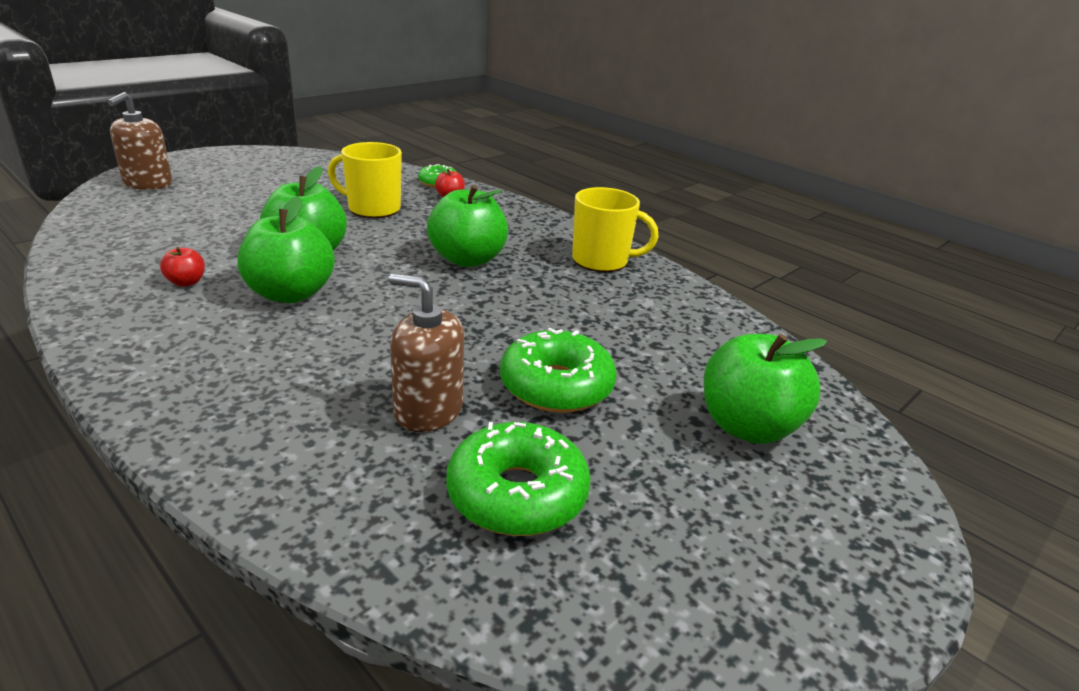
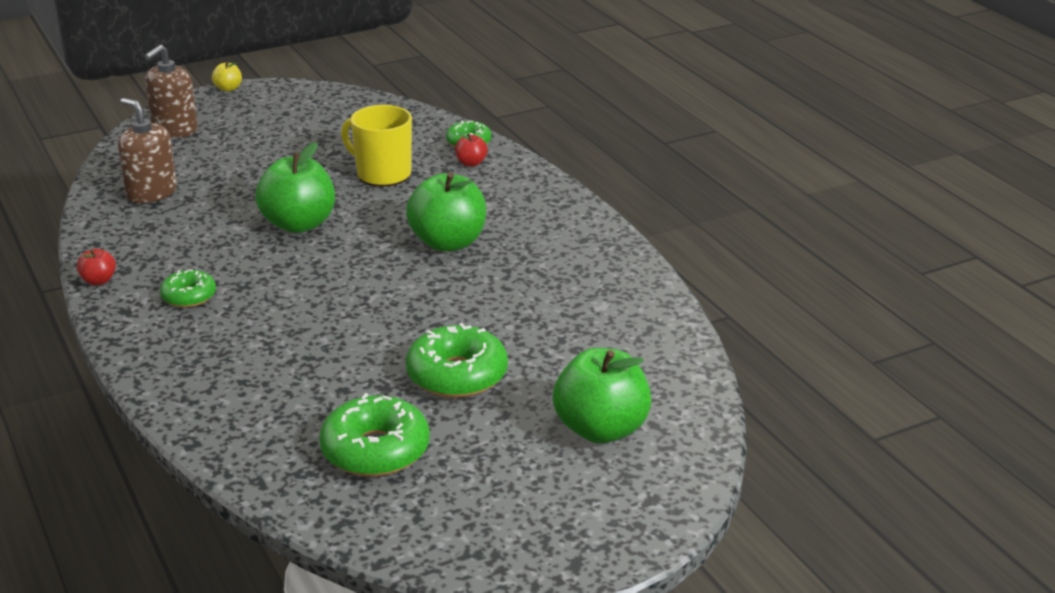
camera: 20 degrees right, 0 degrees up
red apple [160,247,205,287] -> red apple moved to [77,249,116,285]
green apple [237,196,335,303] -> none
brown soap dispenser [389,274,464,432] -> brown soap dispenser moved to [118,98,177,203]
yellow mug [572,187,658,272] -> none
none -> green donut [160,270,216,308]
none -> yellow apple [212,61,242,92]

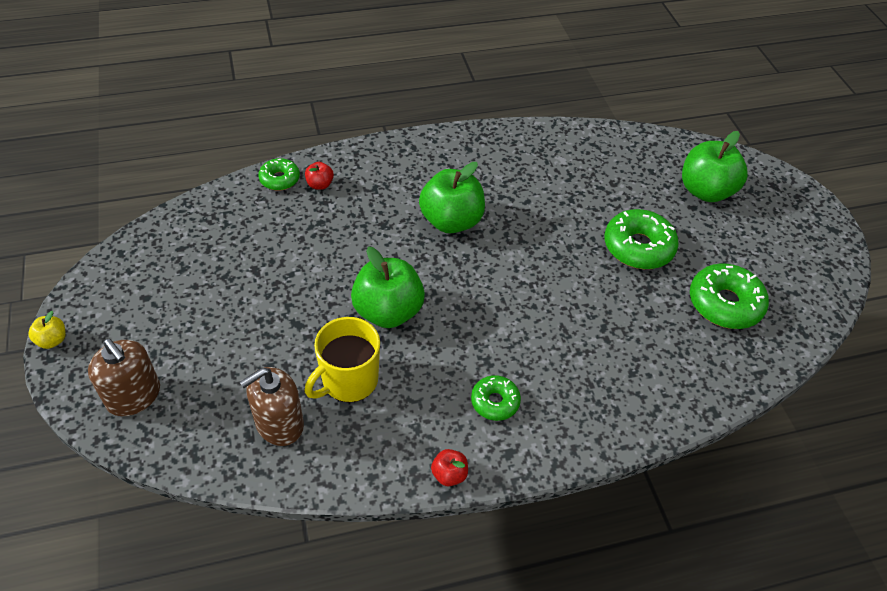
camera: 80 degrees left, 20 degrees up
yellow mug [341,105,412,186] -> yellow mug moved to [305,317,380,402]

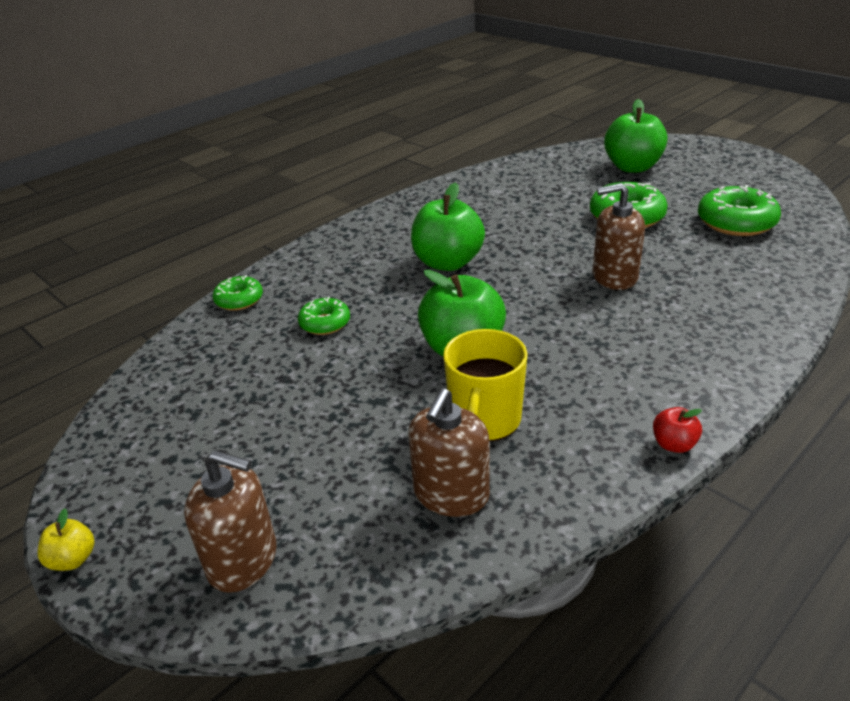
camera: 25 degrees left, 15 degrees down
red apple [305,162,334,190] -> none
green donut [471,375,521,421] -> green donut moved to [298,297,350,335]
none -> brown soap dispenser [593,183,645,290]

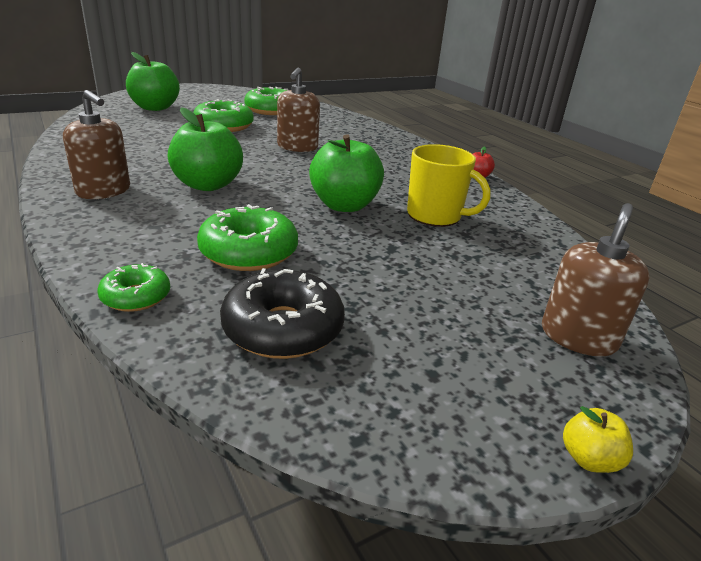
camera: 80 degrees left, 5 degrees down
green donut [298,297,350,335] -> green donut [197,204,298,271], size x1.71
brown soap dispenser [409,388,490,517] -> brown soap dispenser moved to [63,90,130,199]
none -> black donut [220,268,345,359]

